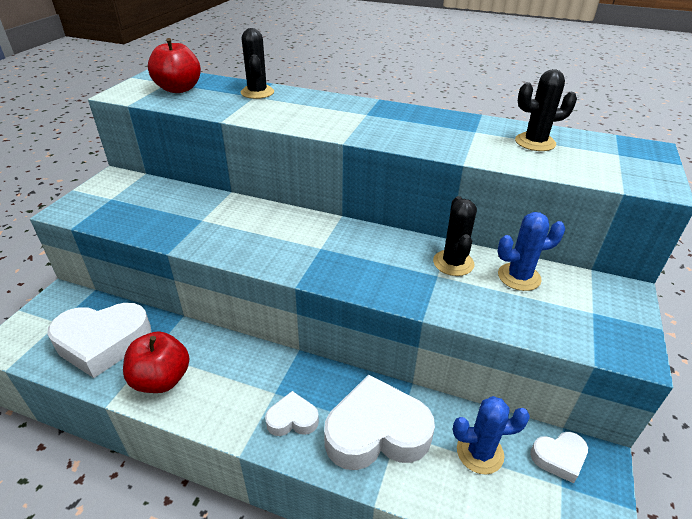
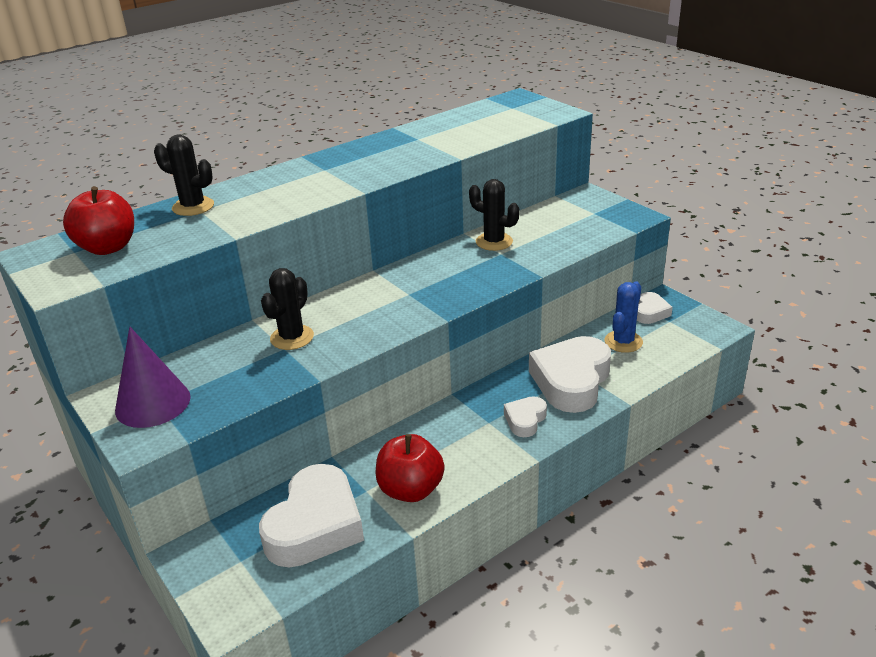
camera: 55 degrees left, 5 degrees down
blue cactus [497,212,565,291] -> none
black cactus [515,69,577,151] -> black cactus moved to [261,268,314,350]
none -> purple cone [115,327,191,428]

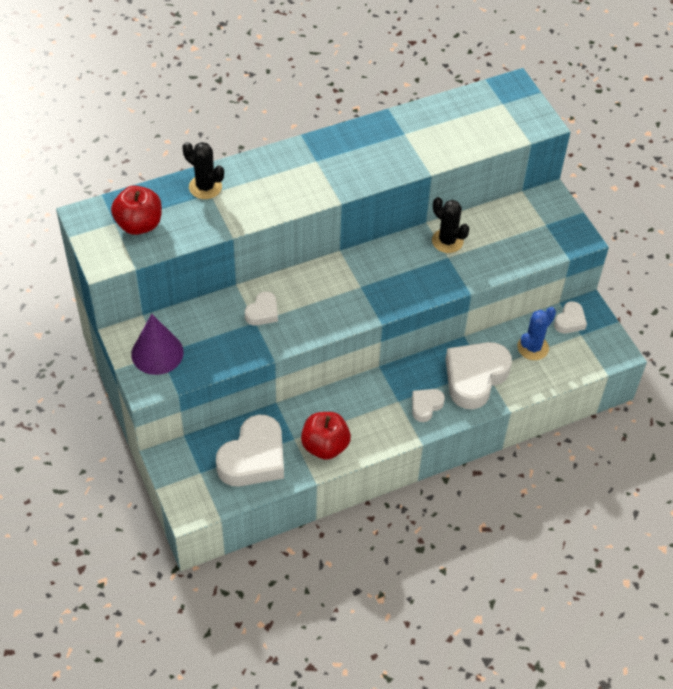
camera: 10 degrees right, 20 degrees up
black cactus [261,268,314,350] -> white heart [245,291,278,326]

